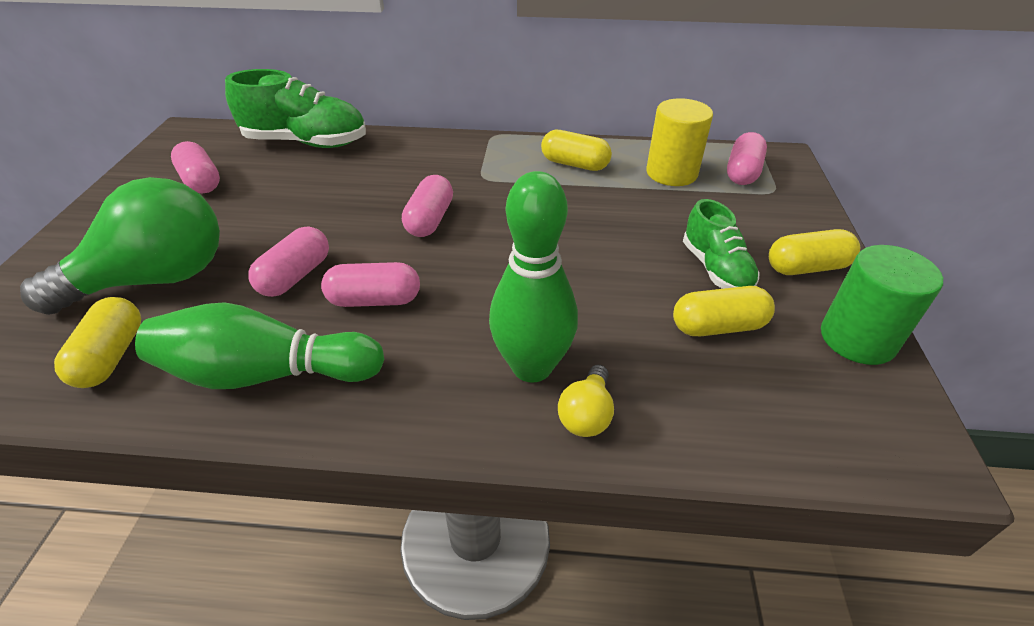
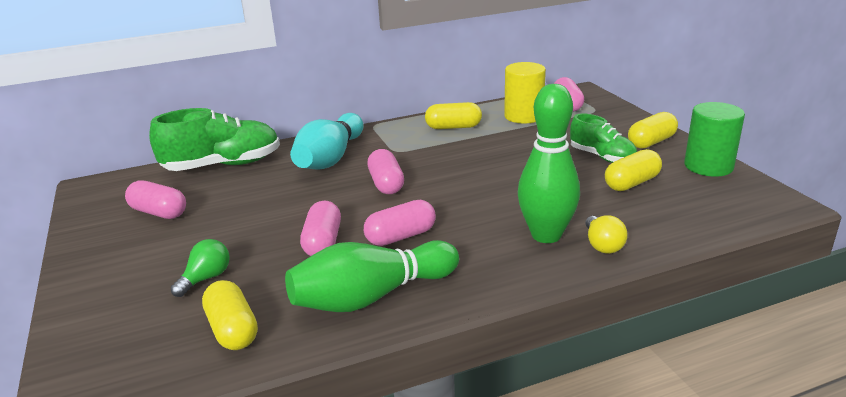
camera: 25 degrees left, 15 degrees down
green light bulb [20,177,220,315] -> green light bulb [171,239,230,297], size x0.42
none -> turquoise bowling pin [290,113,364,169]

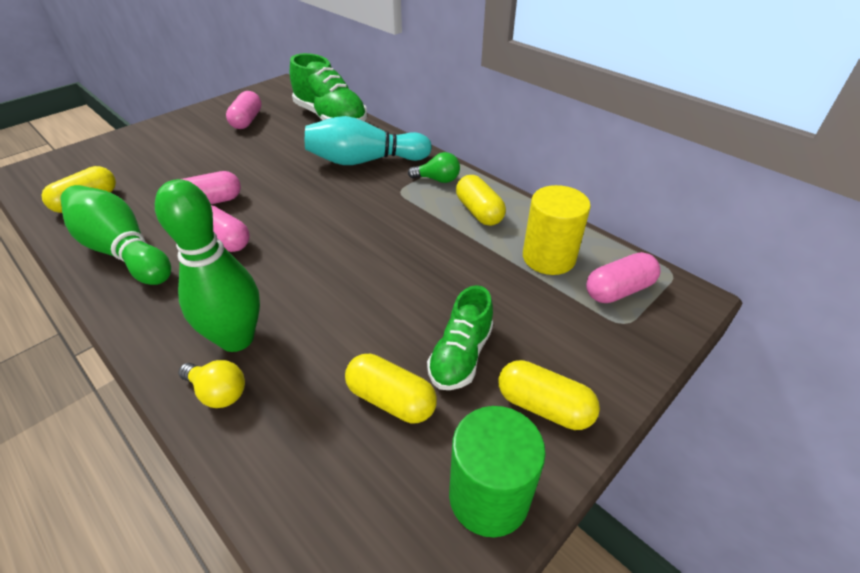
camera: 65 degrees right, 15 degrees up
green light bulb [171,239,230,297] -> green light bulb moved to [408,152,460,183]
pink capsule [367,149,404,194] -> none
yellow light bulb [585,215,628,253] -> yellow light bulb turned 120 degrees counterclockwise [179,360,245,408]

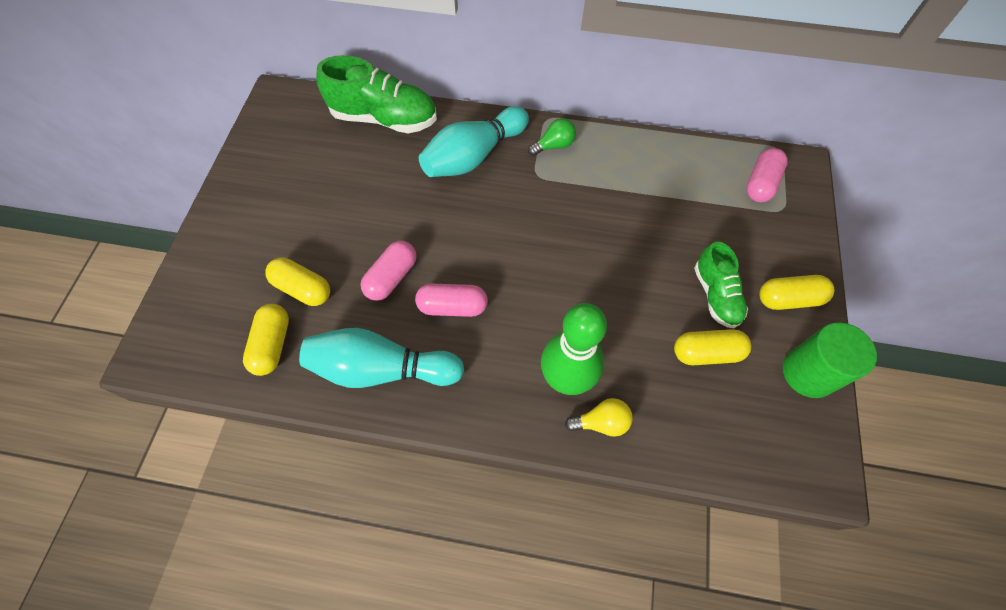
camera: 35 degrees left, 20 degrees up
green bowling pin [60,185,171,285] -> turquoise bowling pin [299,328,464,388]
pink capsule [226,91,262,129] -> none
yellow capsule [456,175,506,226] -> yellow capsule moved to [265,258,330,306]
yellow cylinder [523,185,591,275] -> none

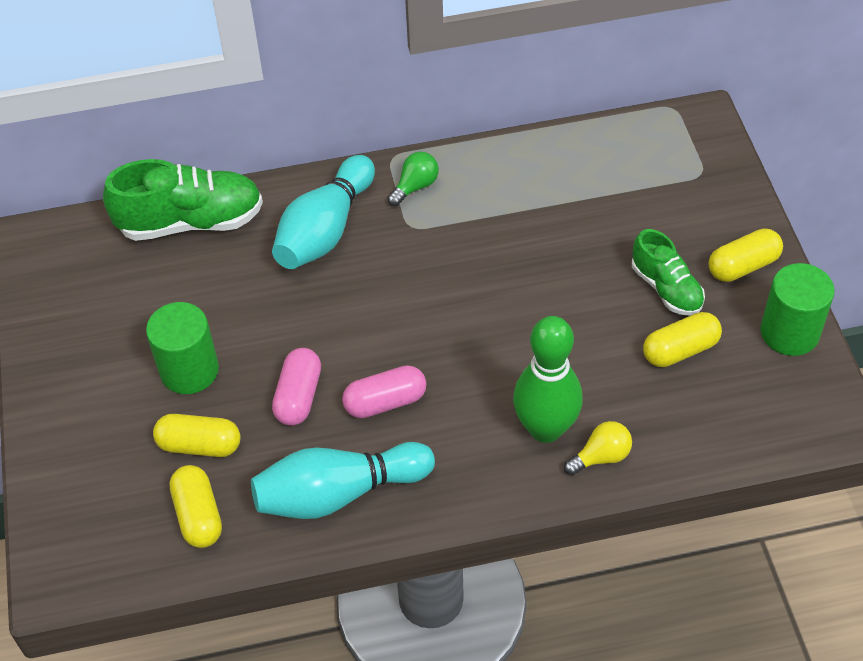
camera: 20 degrees left, 10 degrees down
pink capsule [746,148,788,202] -> none
none -> green cylinder [146,302,219,394]

